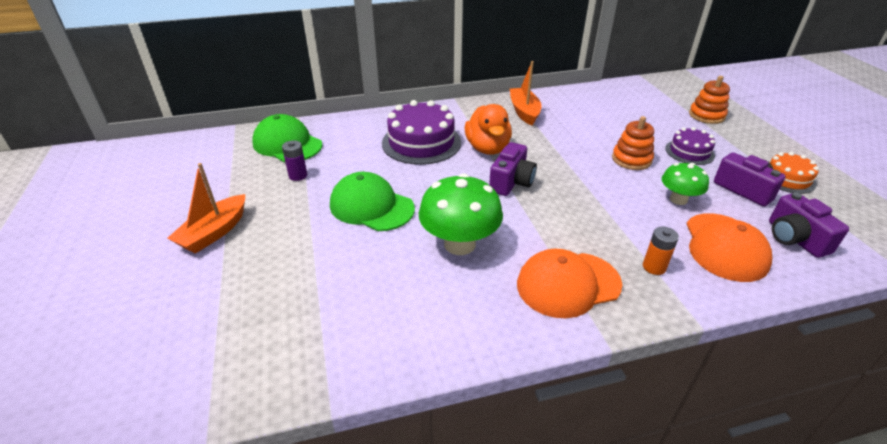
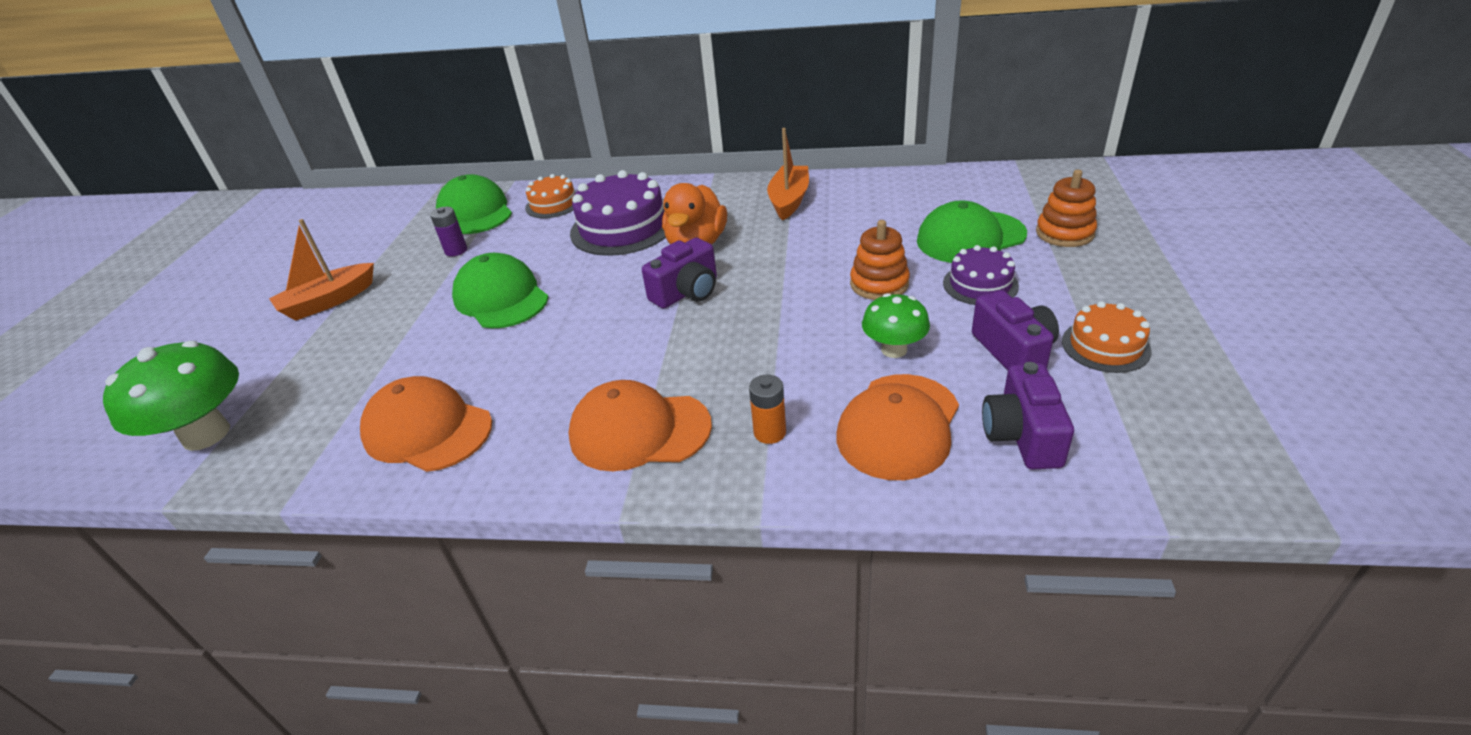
camera: 25 degrees right, 0 degrees up
green mushroom [419,173,503,255] -> green mushroom moved to [103,341,239,451]
none -> orange cap [360,376,492,472]
none -> orange cake [525,174,575,218]
none -> green cap [917,200,1027,263]

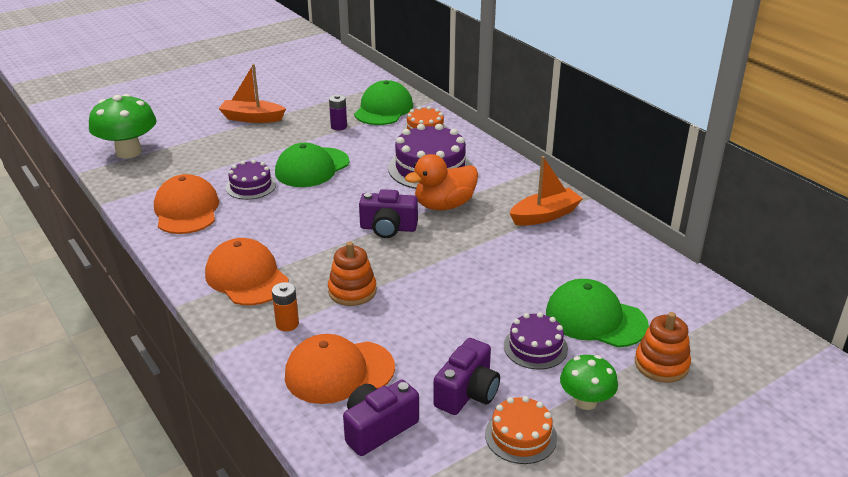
camera: 45 degrees right, 5 degrees down
green cap [452,253,549,328] -> green cap turned 150 degrees counterclockwise [275,143,350,187]
orange stacking toy [850,220,910,300] -> orange stacking toy moved to [328,242,377,306]
green mushroom [862,293,930,358] -> green mushroom moved to [560,355,618,410]
none -> purple cake [226,160,276,200]

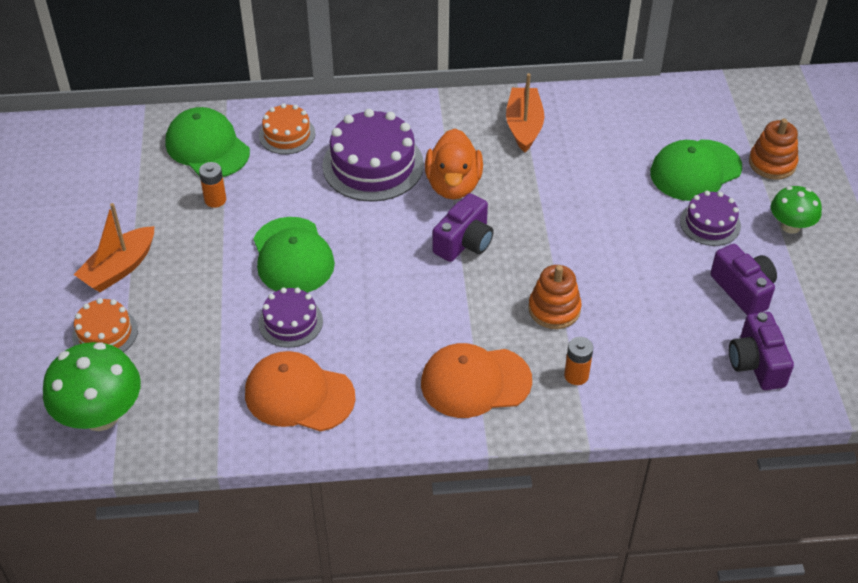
camera: 60 degrees left, 15 degrees up
orange cap [285,334,395,404] -> none
purple battery [329,94,347,131] -> orange battery [199,162,226,208]
orange cake [485,396,557,464] -> orange cake moved to [72,298,138,352]

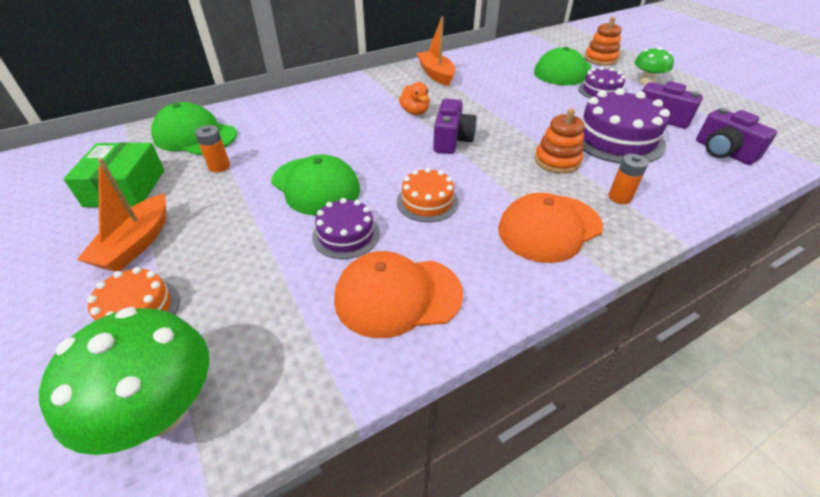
camera: 25 degrees left, 5 degrees down
orange cake [259,103,315,154] -> orange cake moved to [397,168,459,222]
purple cake [322,109,424,202] -> purple cake moved to [581,88,670,164]
orange duck [425,129,483,199] -> orange duck [399,82,429,115], size x0.60
none -> green box [63,142,165,207]

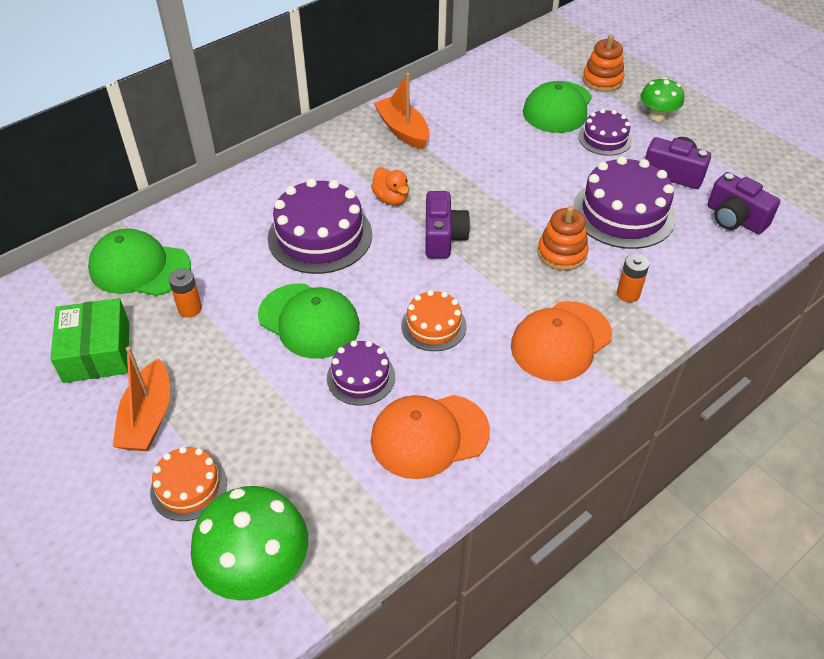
camera: 10 degrees left, 5 degrees up
none -> purple cake [268,178,372,274]

